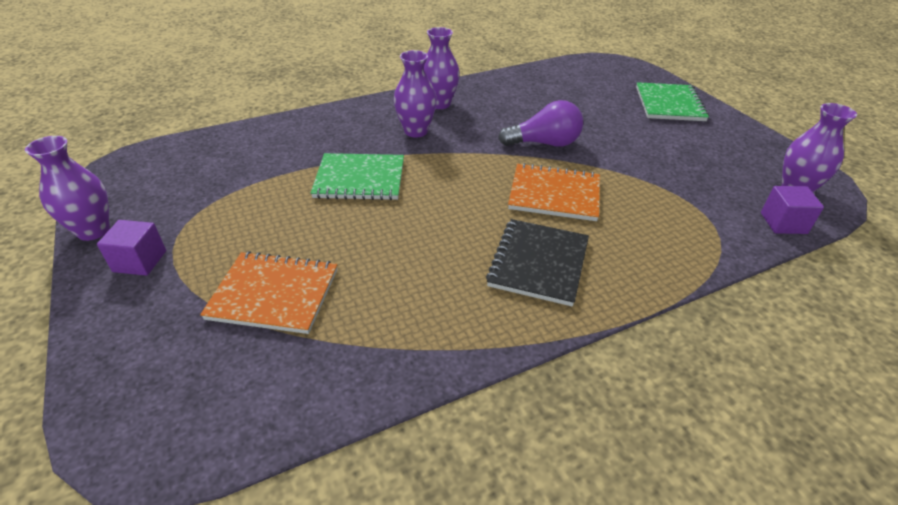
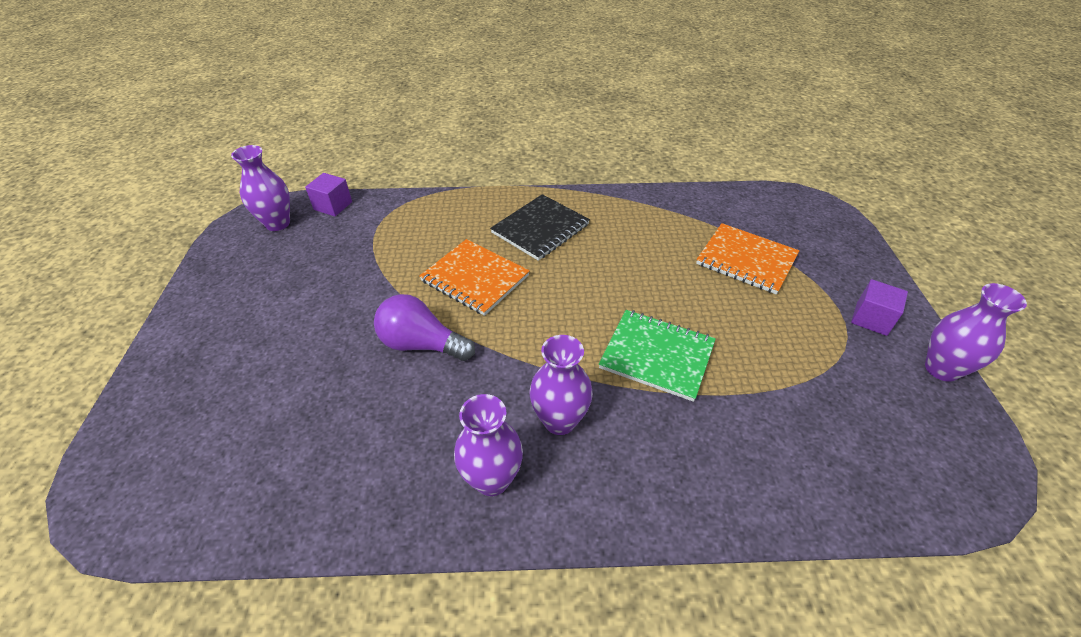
camera: 155 degrees left, 5 degrees up
green notebook [636,82,709,121] -> none

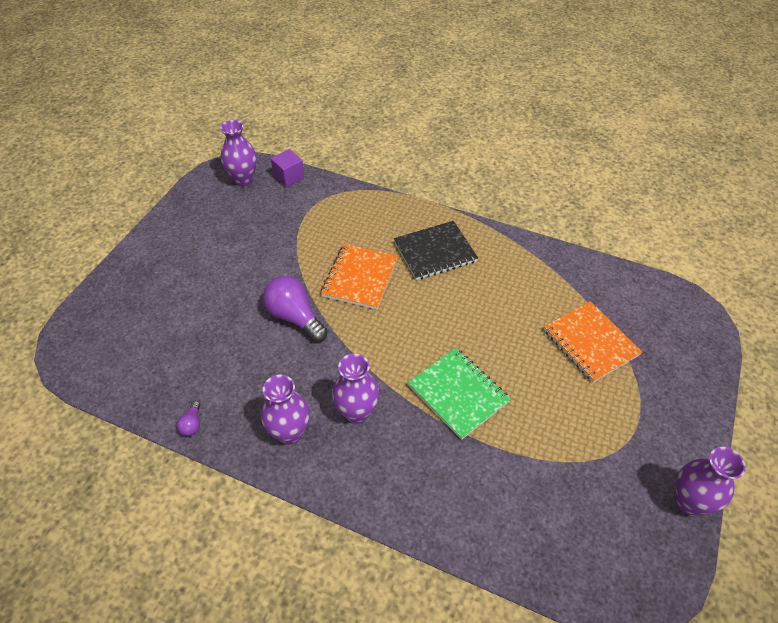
camera: 25 degrees right, 5 degrees up
orange notebook [419,239,530,316] -> orange notebook turned 45 degrees clockwise [321,244,398,310]
purple cube [851,279,908,336] -> none
none -> purple light bulb [177,401,200,436]

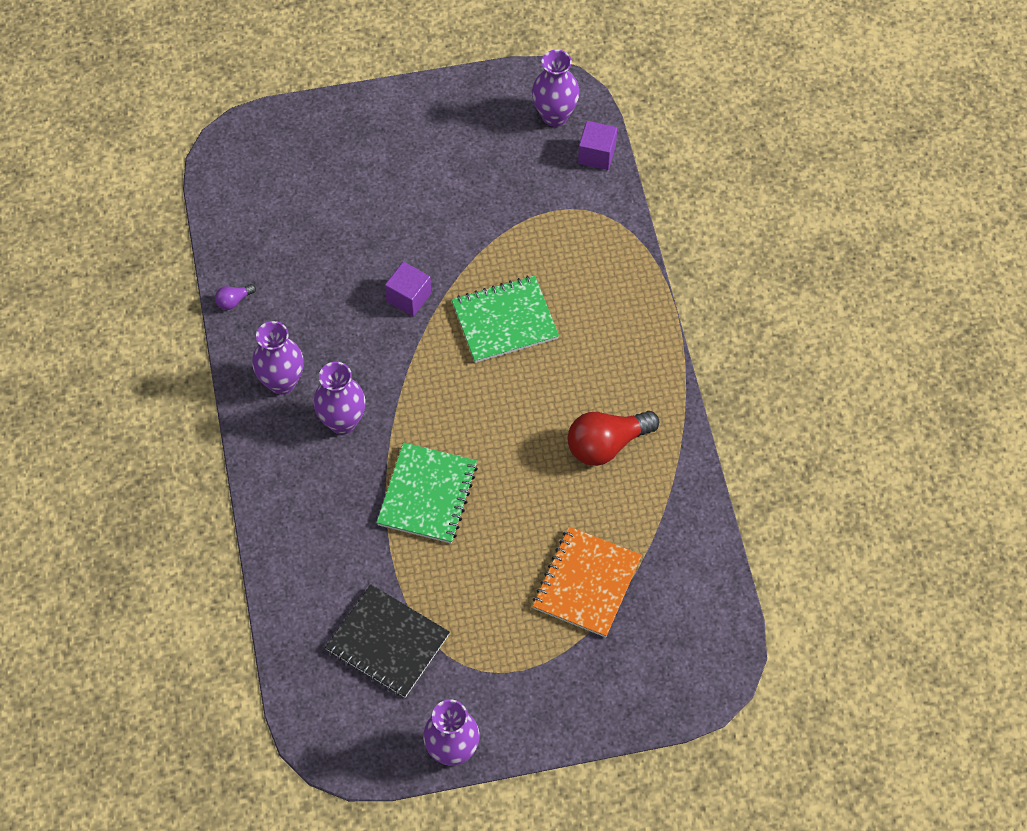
camera: 55 degrees right, 10 degrees up
purple light bulb [263,276,328,342] -> purple cube [385,262,431,316]
orange notebook [321,244,398,310] -> green notebook [451,275,559,363]
black notebook [394,221,478,280] -> black notebook moved to [325,584,450,698]
none -> red light bulb [567,411,659,466]

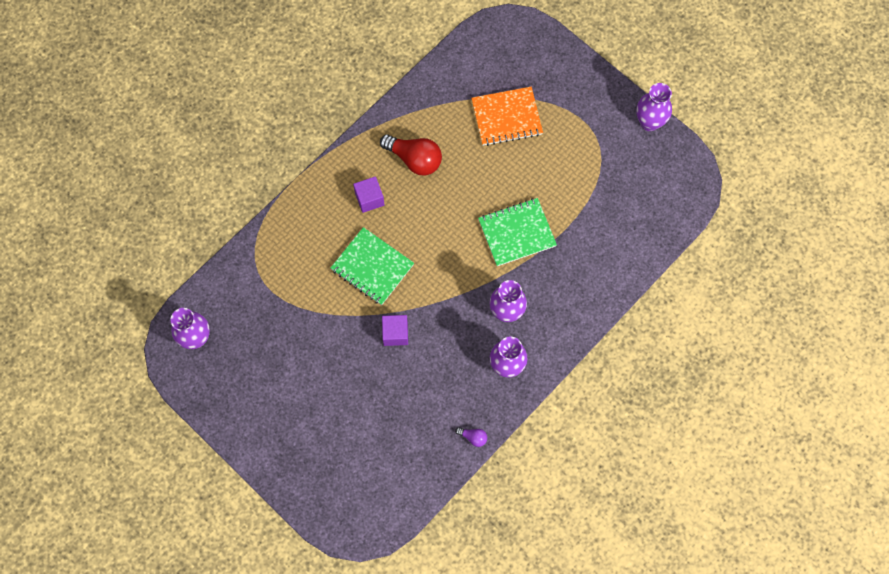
camera: 125 degrees left, 10 degrees up
black notebook [325,584,450,698] -> none
purple cube [578,121,617,170] -> purple cube moved to [353,176,384,213]

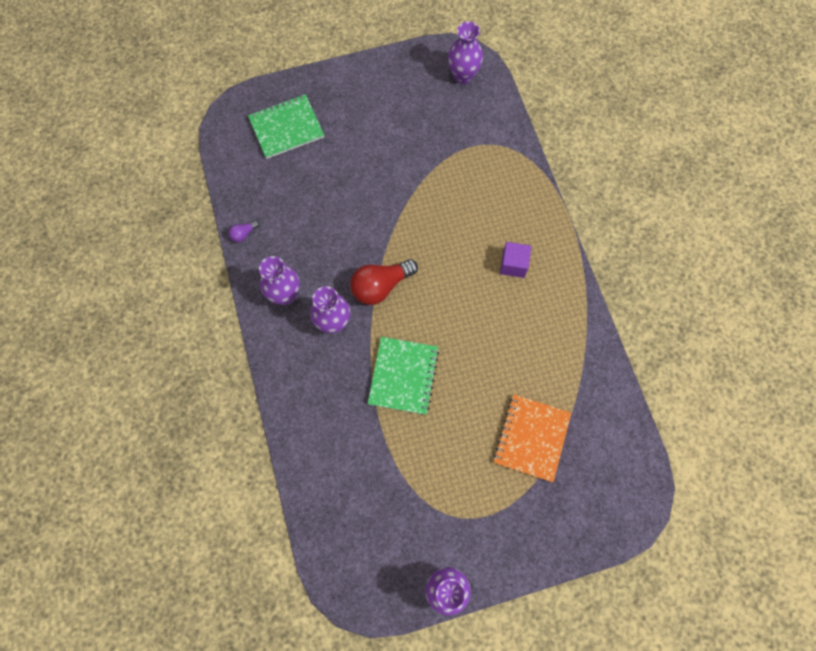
camera: 120 degrees right, 0 degrees up
green notebook [331,227,414,305] -> green notebook moved to [248,94,324,159]
red light bulb [380,134,442,175] -> red light bulb moved to [350,259,418,305]
purple cube [382,315,408,346] -> none

